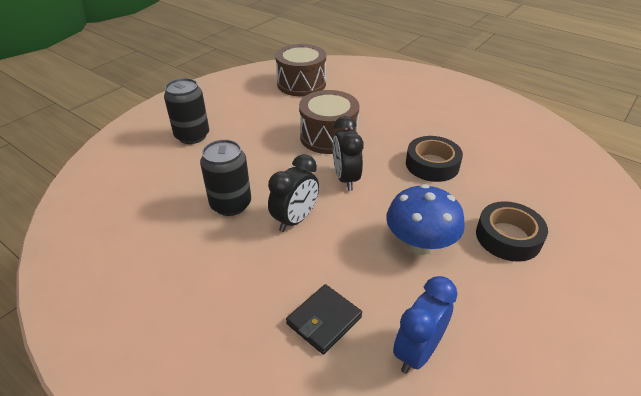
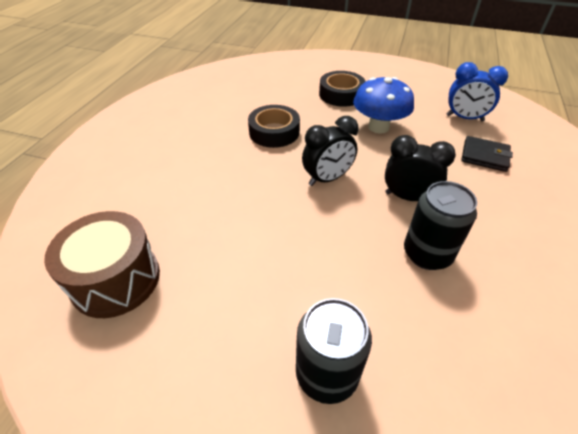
camera: 110 degrees left, 5 degrees up
brown drum [299,90,359,154] -> none

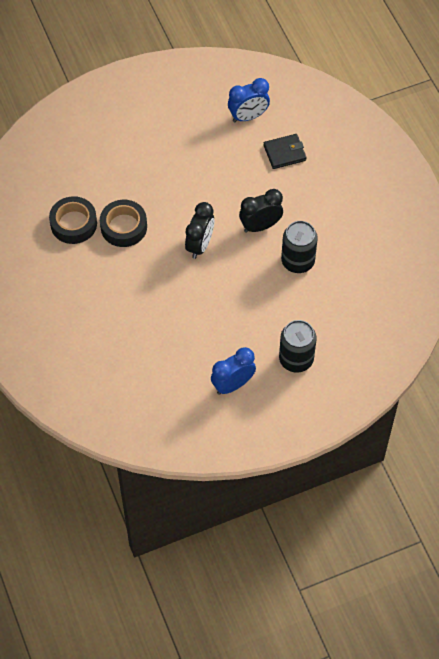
camera: 40 degrees left, 15 degrees up
brown drum [44,211,160,318] -> none
black tape [319,71,366,107] -> black tape moved to [49,196,97,244]
blue mushroom [353,77,414,134] -> none
none -> blue clock [211,347,256,395]

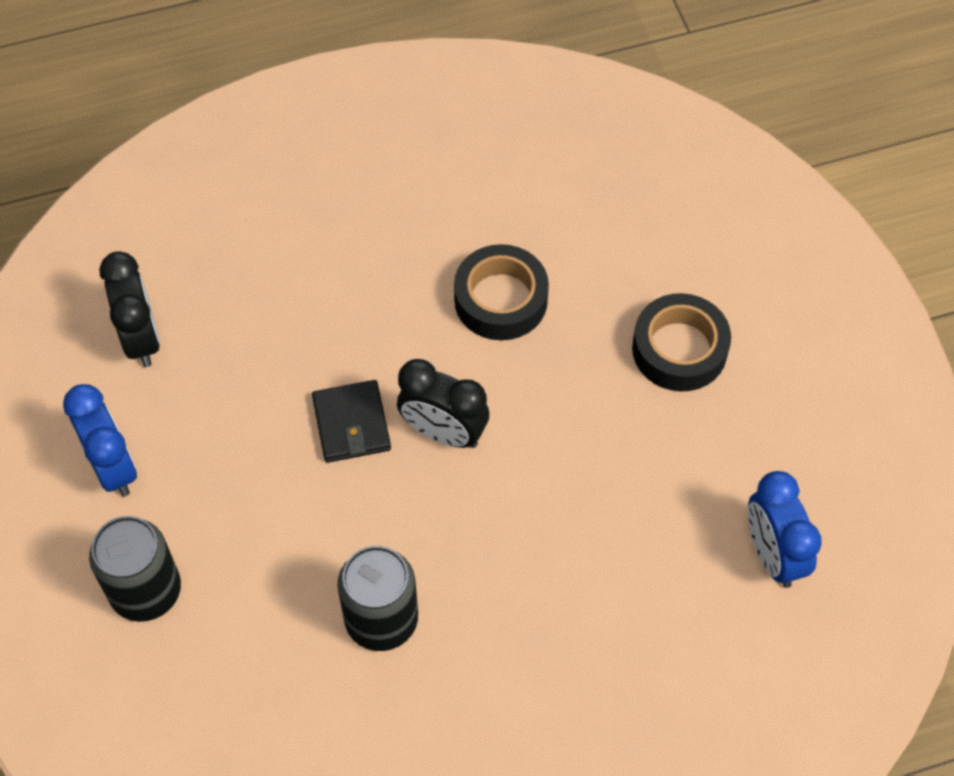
camera: 95 degrees right, 0 degrees up
black tape [49,196,97,244] -> black tape moved to [632,293,731,391]
black clock [239,189,283,233] -> black clock moved to [99,251,160,367]
black wallet [263,134,307,169] -> black wallet moved to [312,380,391,463]

